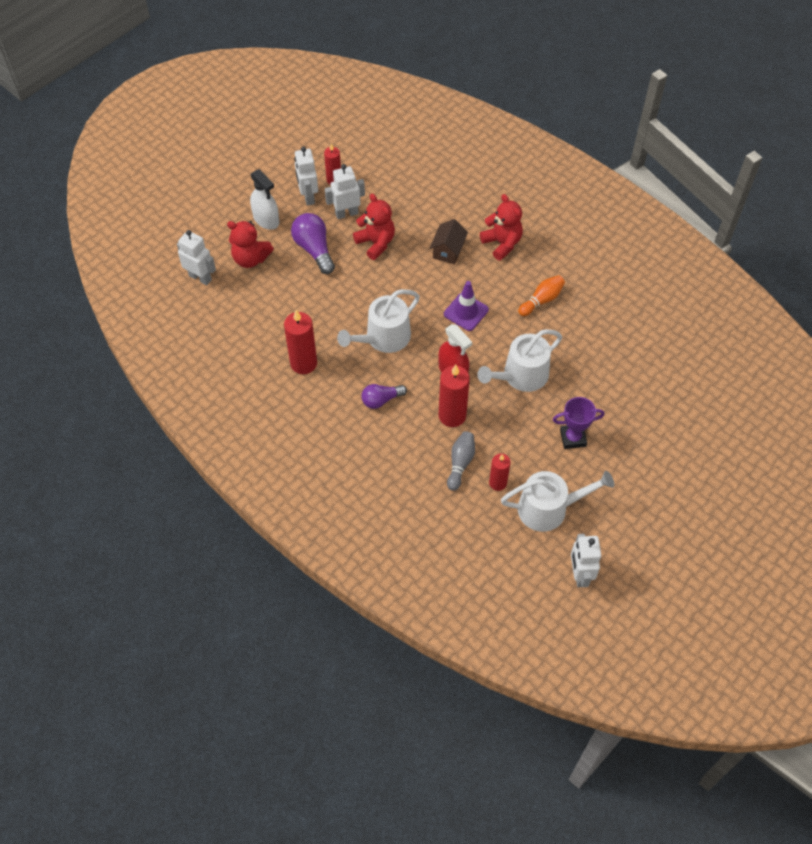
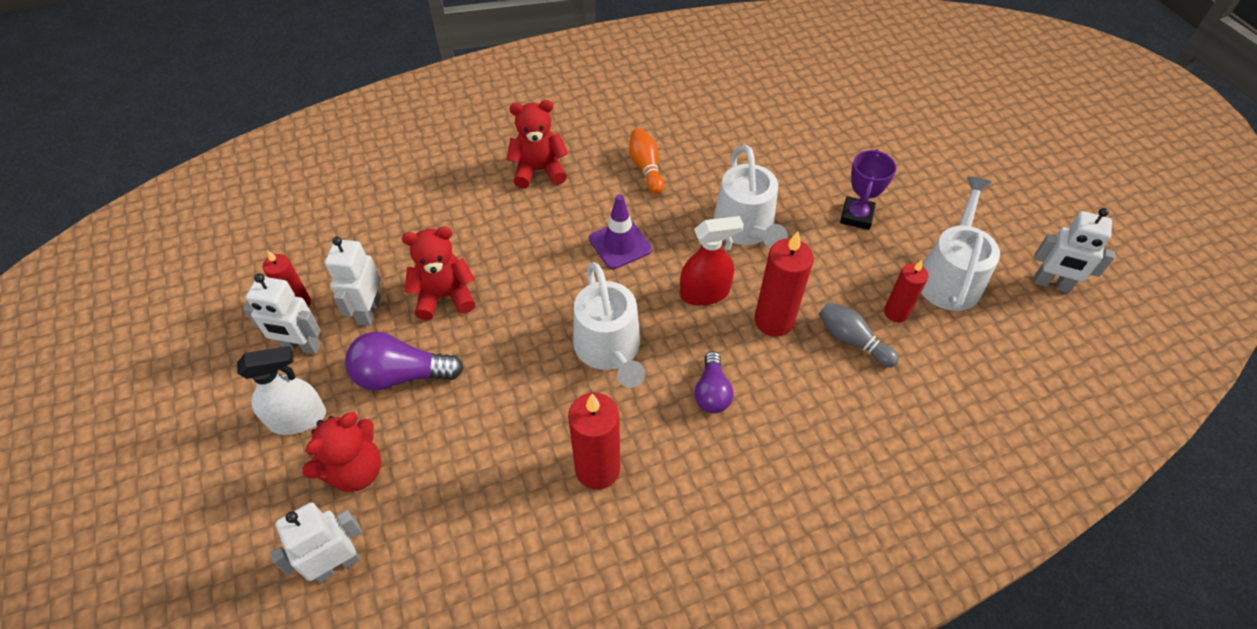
camera: 65 degrees left, 5 degrees down
brown house [430,219,468,264] -> none

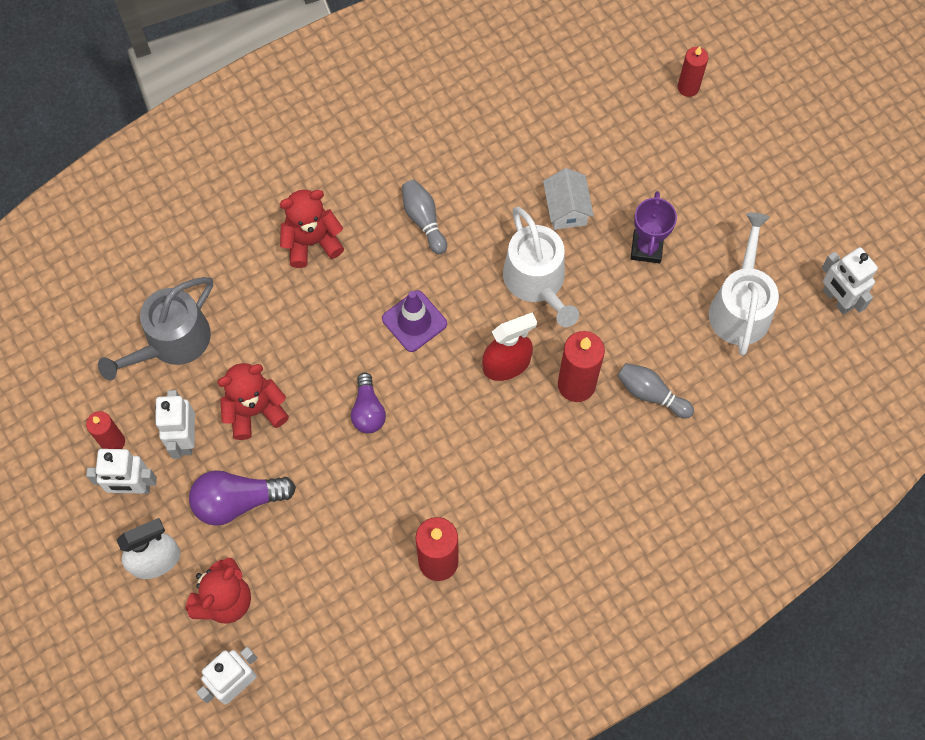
camera: 10 degrees left, 15 degrees up
white watering can [573,262,645,388] -> none
orange bowling pin [629,128,664,194] -> grey bowling pin [402,180,447,254]
purple light bulb [694,351,733,413] -> purple light bulb moved to [351,372,386,433]
red candle [884,260,928,323] -> red candle moved to [678,46,708,97]
white robot [1034,208,1115,293] -> white robot turned 45 degrees clockwise [822,247,878,315]
none -> grey watering can [98,277,213,380]
none -> white house [543,168,594,230]

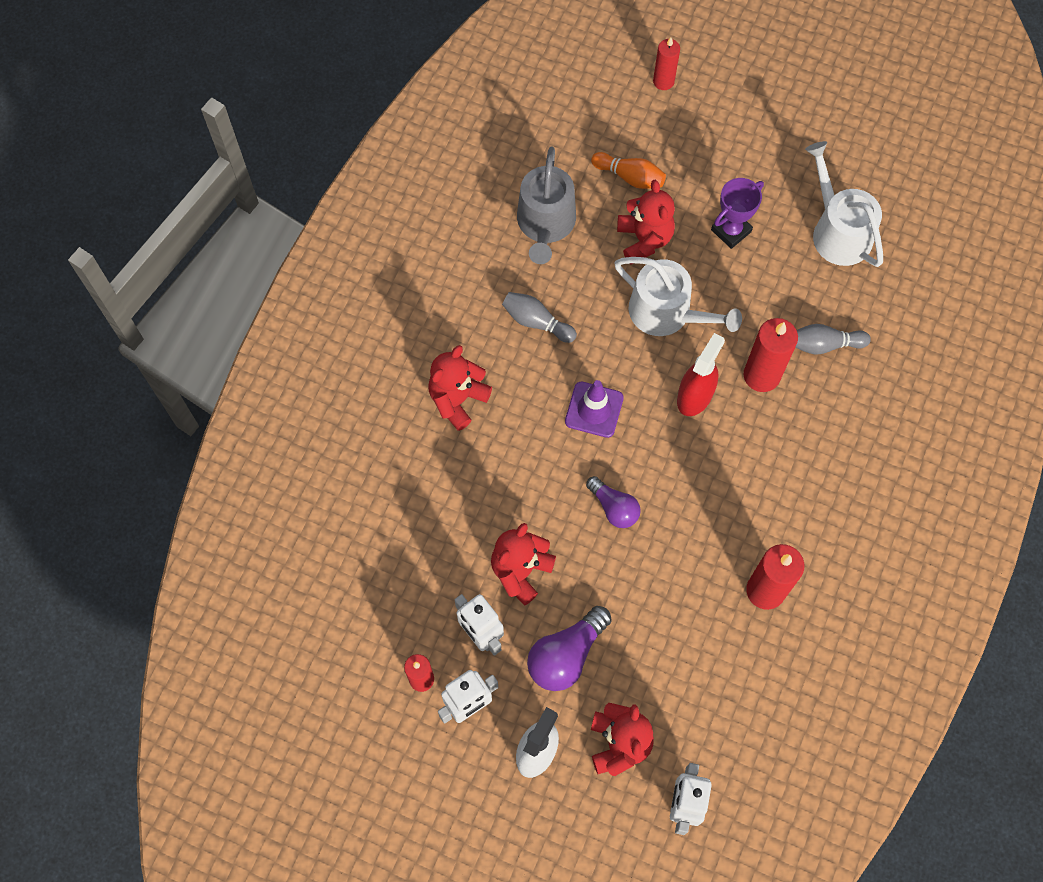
camera: 35 degrees left, 0 degrees up
grey watering can [98,277,213,380] -> grey watering can moved to [517,147,576,264]
white house [543,168,594,230] -> red teddy bear [617,180,675,265]
purple trophy [631,191,677,263] -> purple trophy turned 75 degrees clockwise [711,178,764,249]
white robot [822,247,878,315] -> none
none -> orange bowling pin [591,152,666,189]

